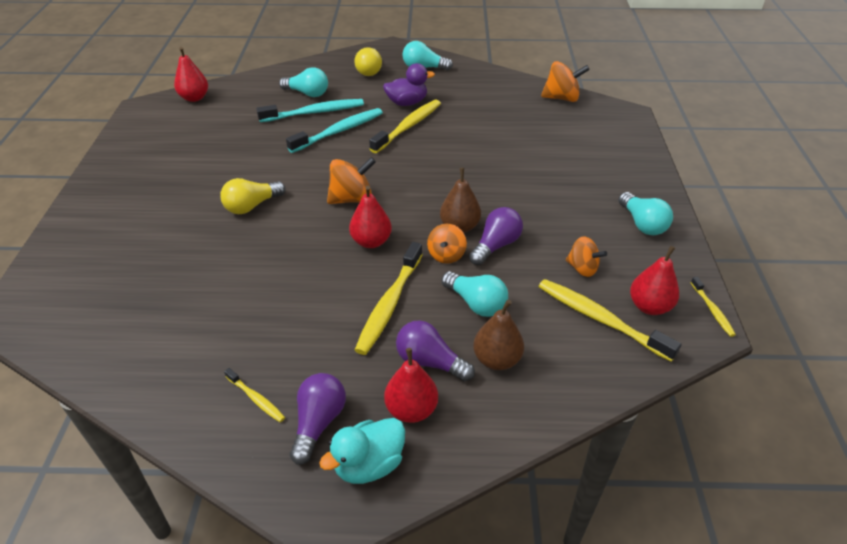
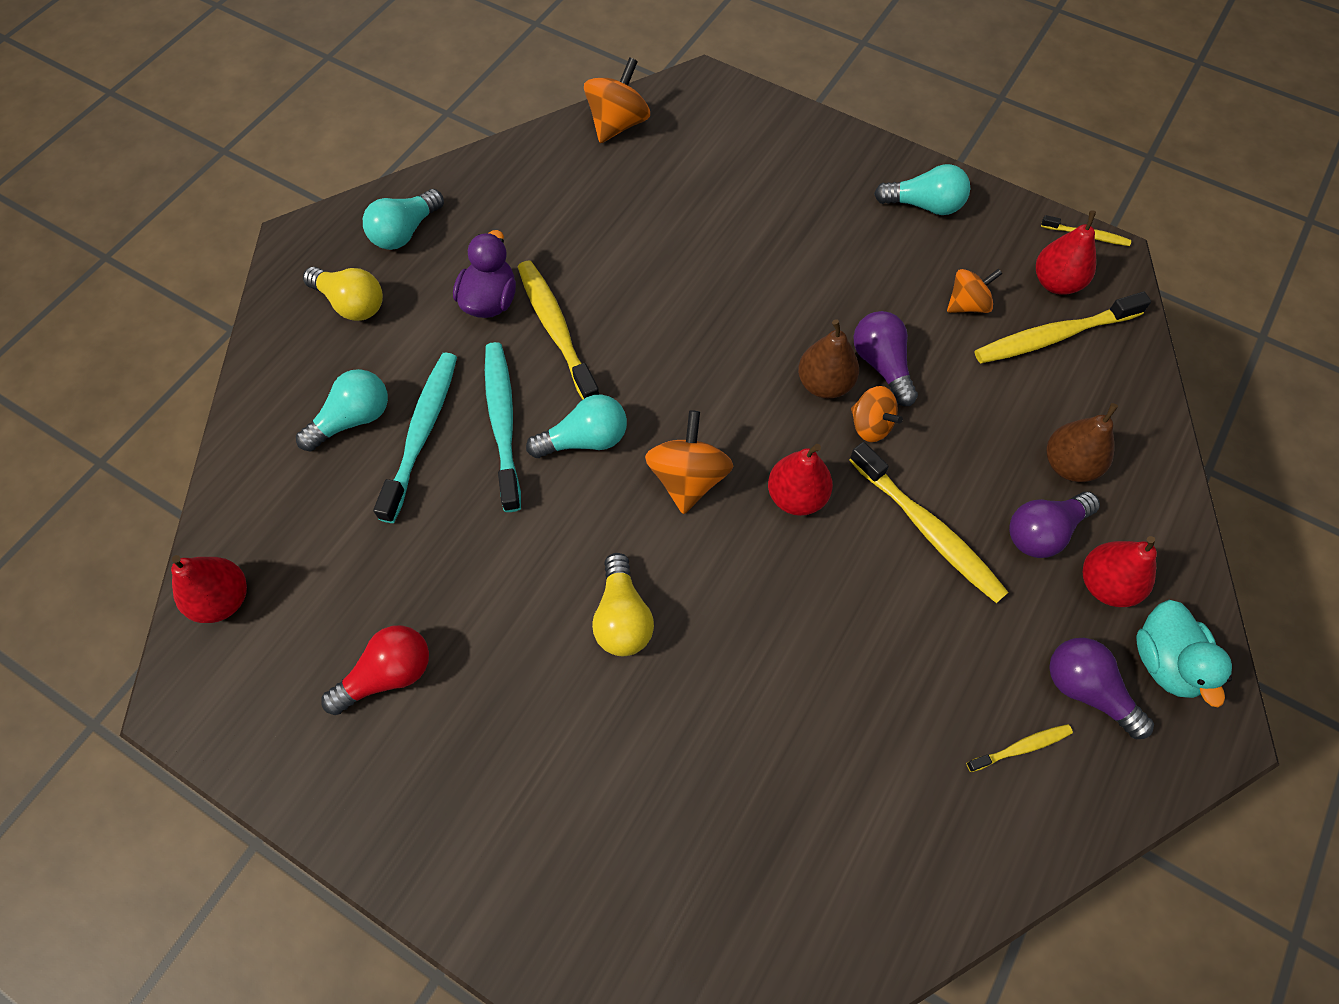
camera: 60 degrees left, 20 degrees up
turquoise light bulb [441,271,508,317] -> turquoise light bulb moved to [526,394,627,458]
none -> red light bulb [321,625,429,715]

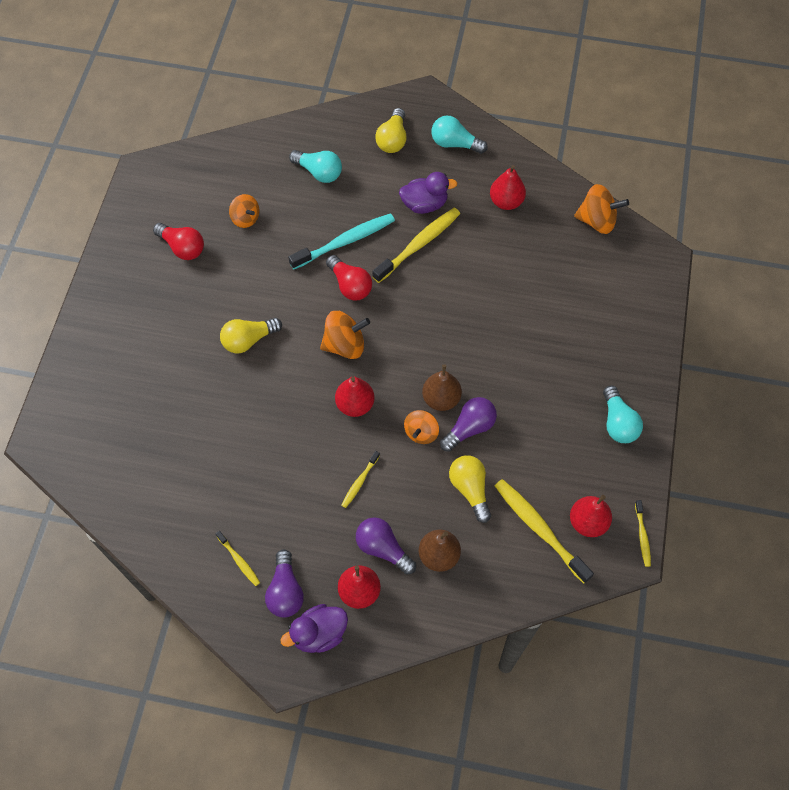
camera: 70 degrees right, 0 degrees up
red pear [171,555,247,623] -> red pear moved to [490,165,526,210]
turquoise toothbrush [373,353,457,523] -> none
turquoise light bulb [526,394,627,458] -> red light bulb [326,255,372,300]
yellow toothbrush [849,442,1009,603] -> yellow toothbrush [341,451,380,508], size x0.51
orange spinning top [947,268,1003,313] -> orange spinning top moved to [229,194,259,228]
purple light bulb [1049,638,1154,739] -> purple light bulb turned 150 degrees clockwise [265,549,304,617]
turquoise duck [1136,600,1232,707] -> purple duck [280,604,348,653]
none -> yellow light bulb [449,455,491,523]

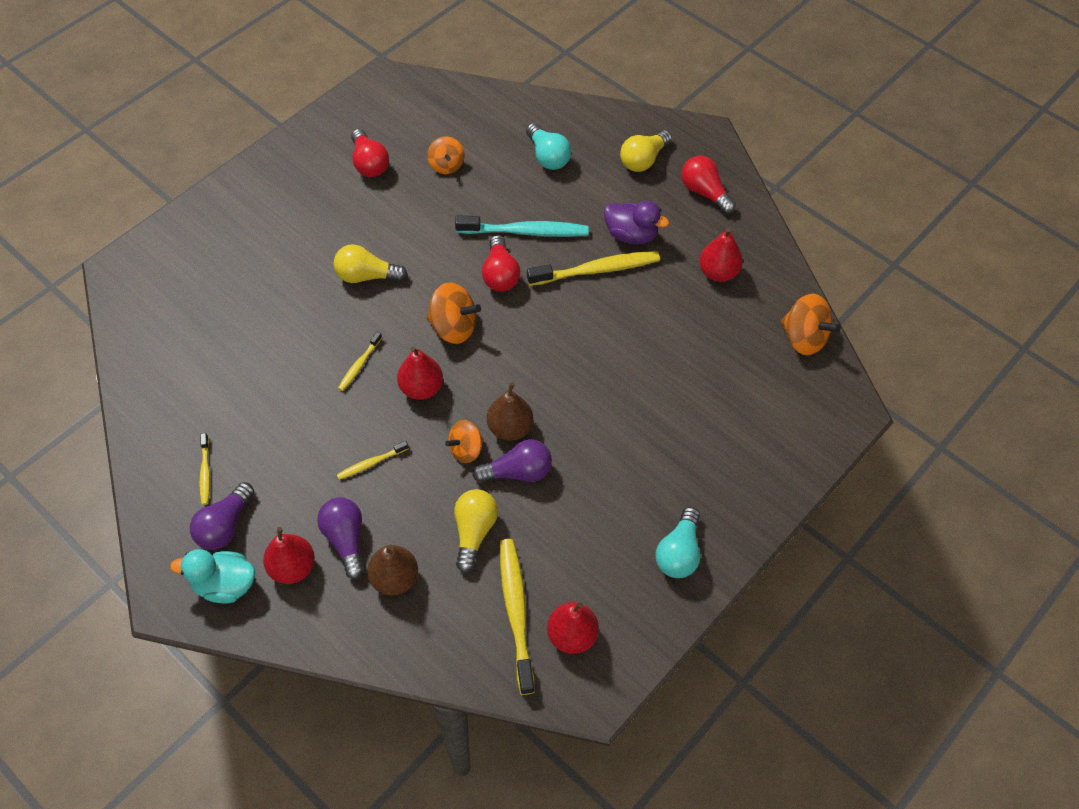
camera: 30 degrees right, 5 degrees down
purple duck [280,604,348,653] -> turquoise duck [170,549,255,603]
turquoise light bulb [432,116,488,154] -> red light bulb [681,156,736,214]
yellow toothbrush [635,500,651,567] -> yellow toothbrush moved to [338,332,382,391]

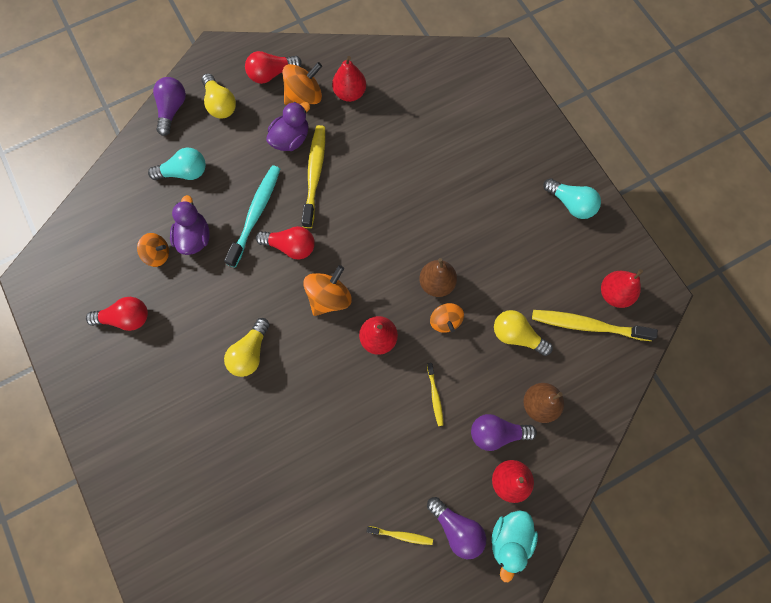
camera: 70 degrees left, 15 degrees up
yellow toothbrush [338,332,382,391] -> none
purple light bulb [472,439,552,483] -> purple light bulb moved to [153,77,186,136]
orange spinning top [781,294,841,355] -> orange spinning top moved to [283,62,322,105]
none -> purple duck [170,195,210,255]

